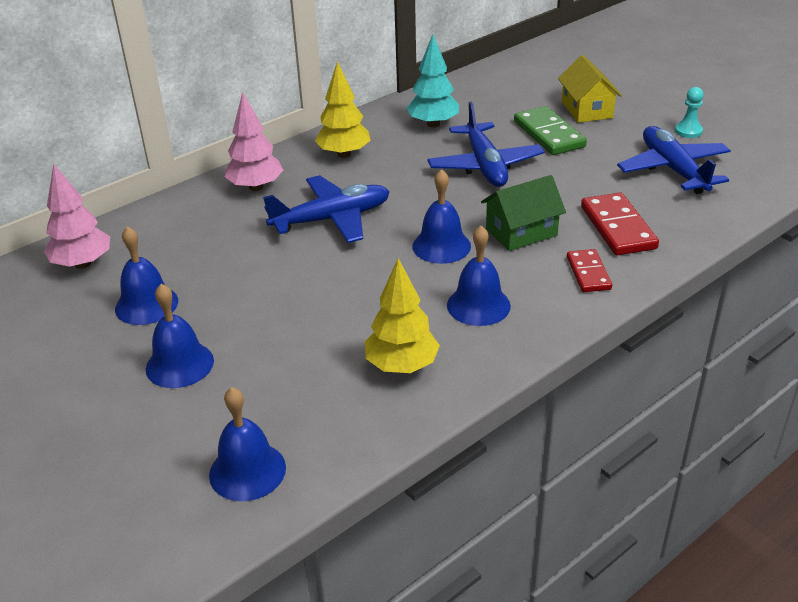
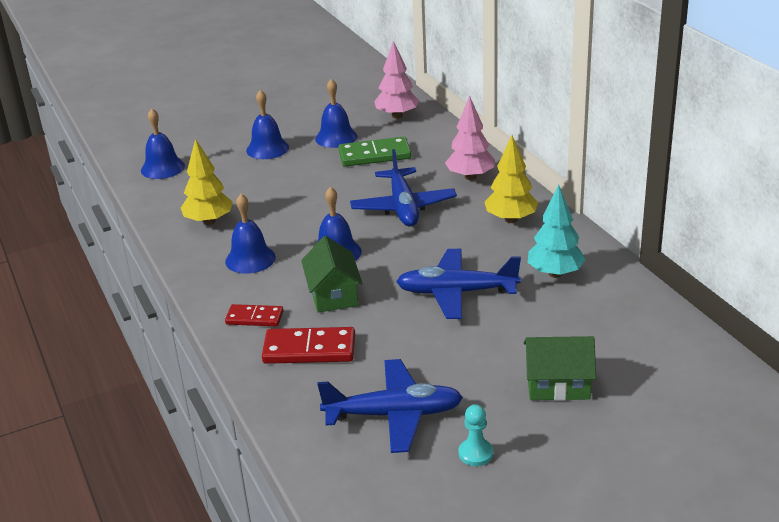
camera: 105 degrees right, 5 degrees down
green domino [514,106,587,155] -> green domino moved to [338,137,412,167]
yellow house [558,55,622,123] -> green house [524,336,596,401]

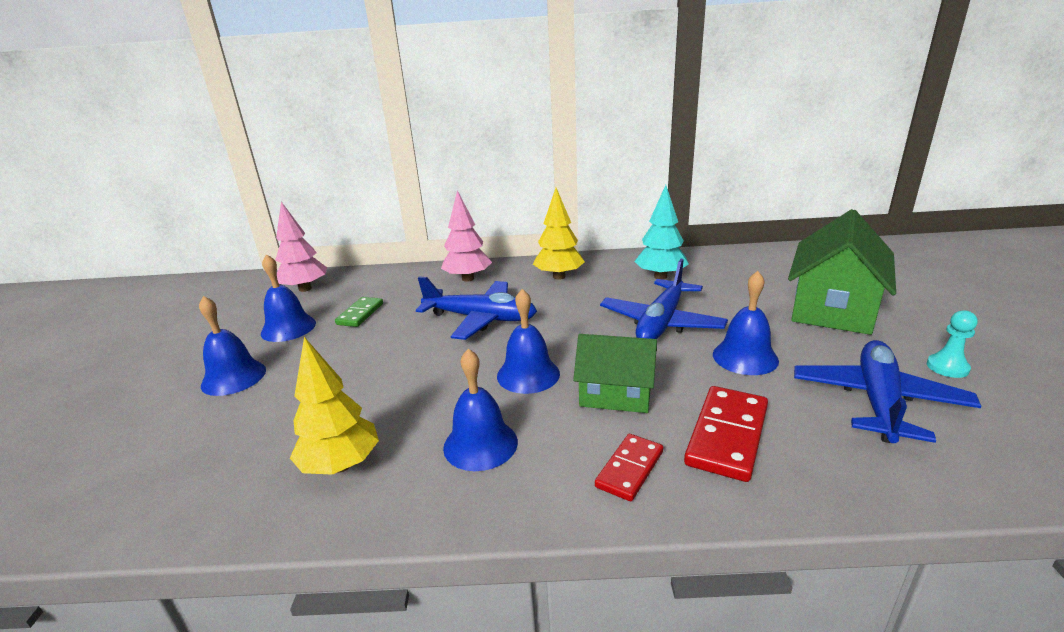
camera: 65 degrees left, 5 degrees down
blue bell [141,108,185,179] -> blue bell moved to [713,271,779,375]
green domino [338,137,412,167] -> green domino [335,297,383,327], size x0.63
green house [524,336,596,401] -> green house [788,209,896,335], size x1.61

